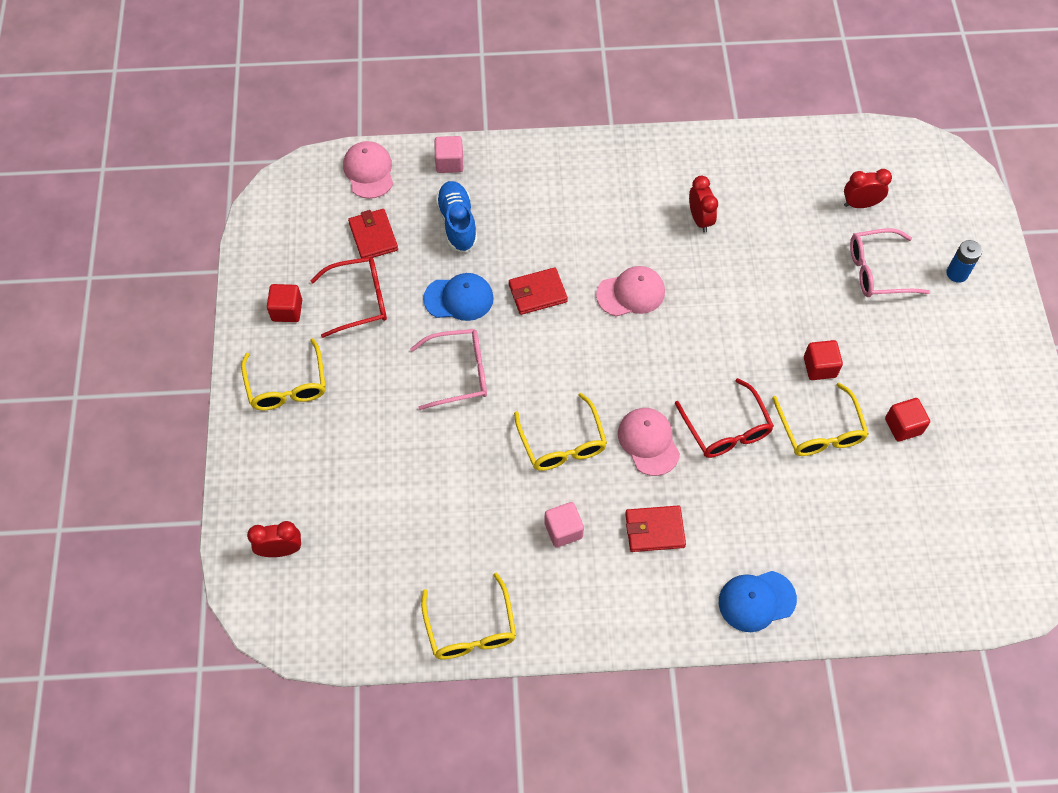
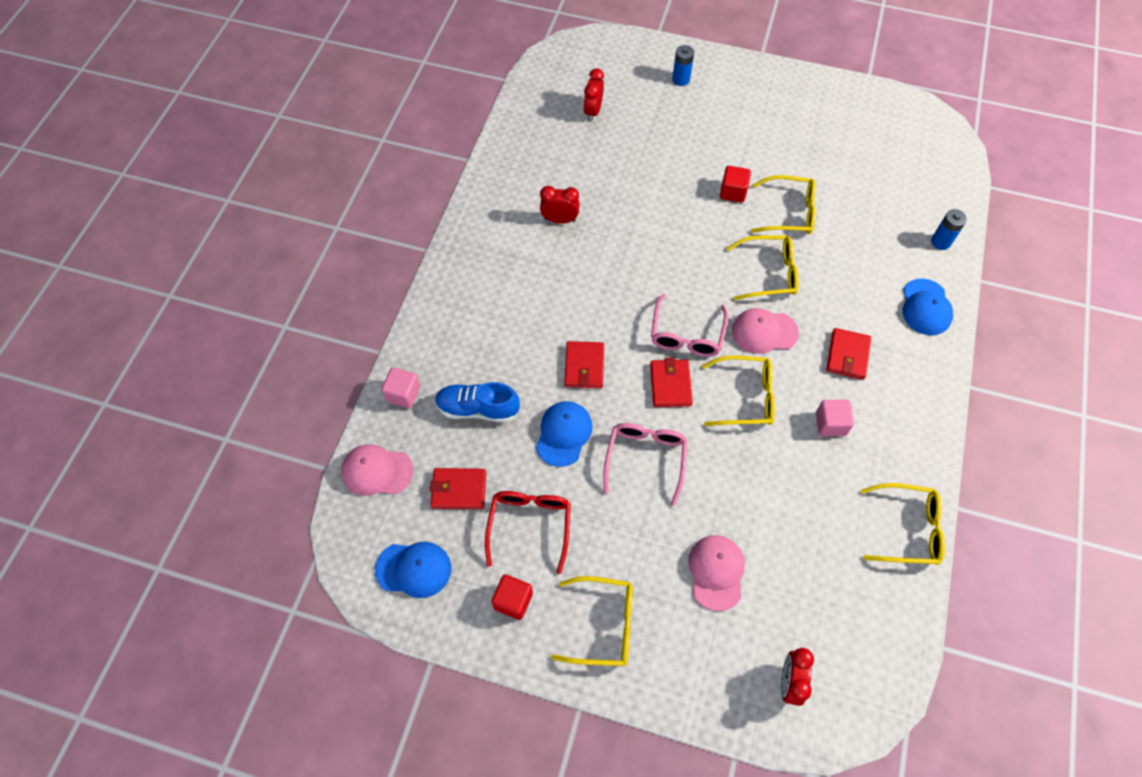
camera: 70 degrees left, 0 degrees up
pink cap [596,266,665,317] -> pink cap moved to [688,535,745,611]
red glasses [675,378,774,458] -> yellow glasses [726,235,799,300]
pink glasses [850,228,930,297] -> pink glasses moved to [651,294,728,357]
red cube [885,398,930,442] -> none
none -> blue cap [375,542,451,598]
none -> red wallet [650,358,693,407]
none -> blue battery [931,209,967,250]

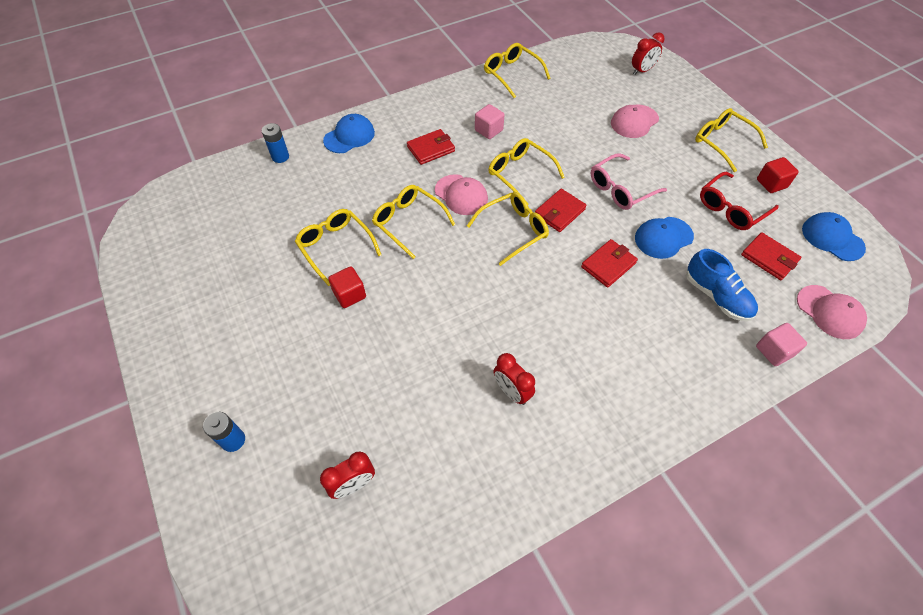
camera: 135 degrees left, 5 degrees down
pink glasses [651,294,728,357] -> yellow glasses [467,192,549,266]

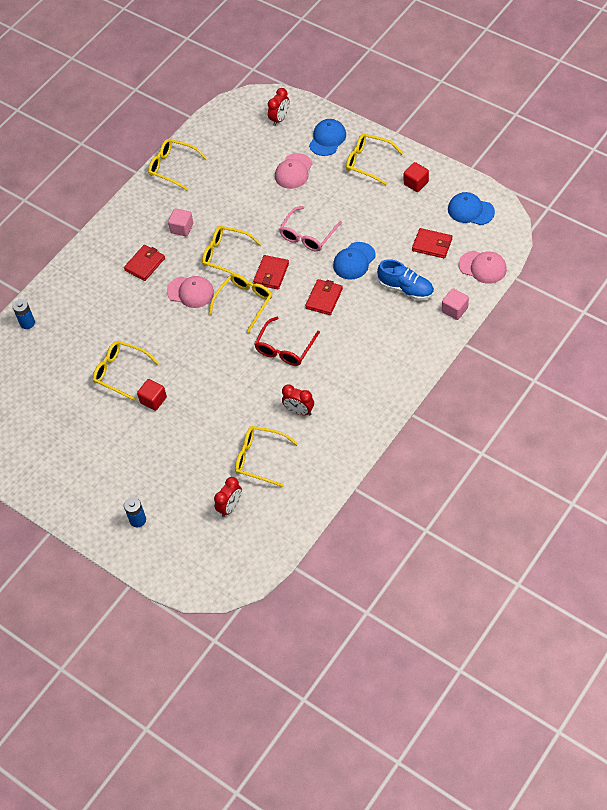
camera: 20 degrees left, 0 degrees up
blue cap [323,114,375,153] -> blue cap moved to [309,119,346,156]
yellow glasses [372,185,455,259] -> yellow glasses moved to [235,426,298,487]
red glasses [700,172,779,230] -> red glasses moved to [254,317,320,366]

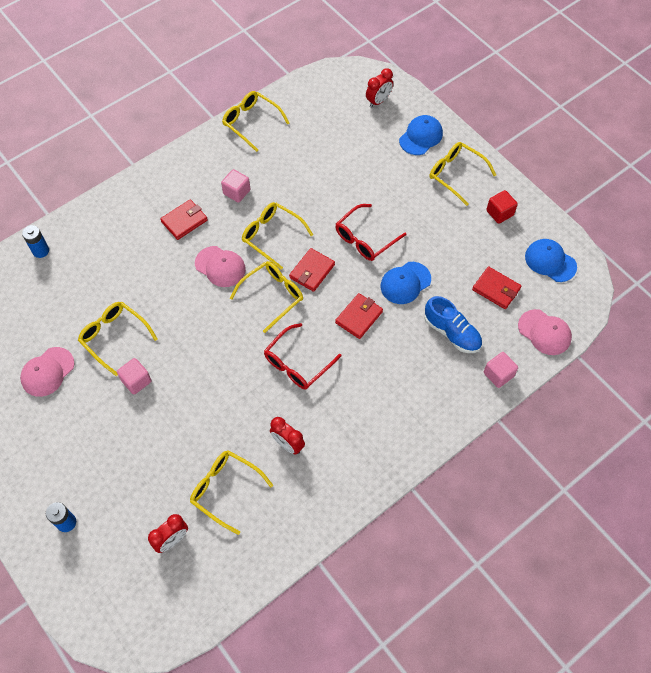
camera: 10 degrees right, 5 degrees up
red cube [137,379,167,411] -> pink cube [117,358,152,395]
pink cap [275,153,312,189] -> pink cap moved to [20,347,74,397]
pink glasses [279,206,342,252] -> red glasses [335,204,407,261]

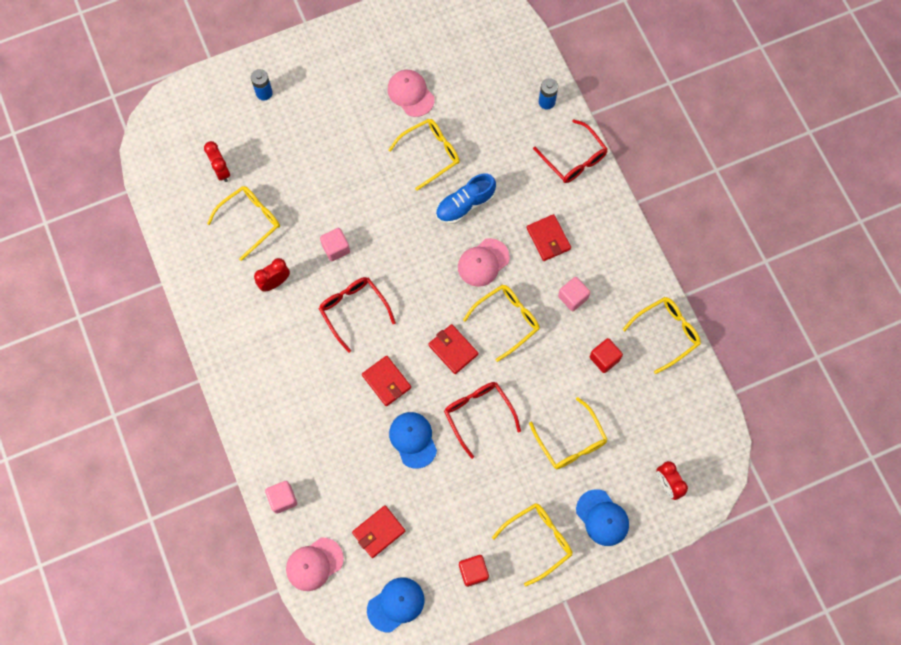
camera: 105 degrees right, 10 degrees up
pink cube [117,358,152,395] -> pink cube moved to [320,228,350,261]
yellow glasses [230,261,303,333] -> yellow glasses moved to [529,397,608,469]
blue shoe [424,296,482,353] -> blue shoe moved to [436,174,496,224]
none -> red glasses [533,119,608,183]
none -> red cube [590,338,623,373]

